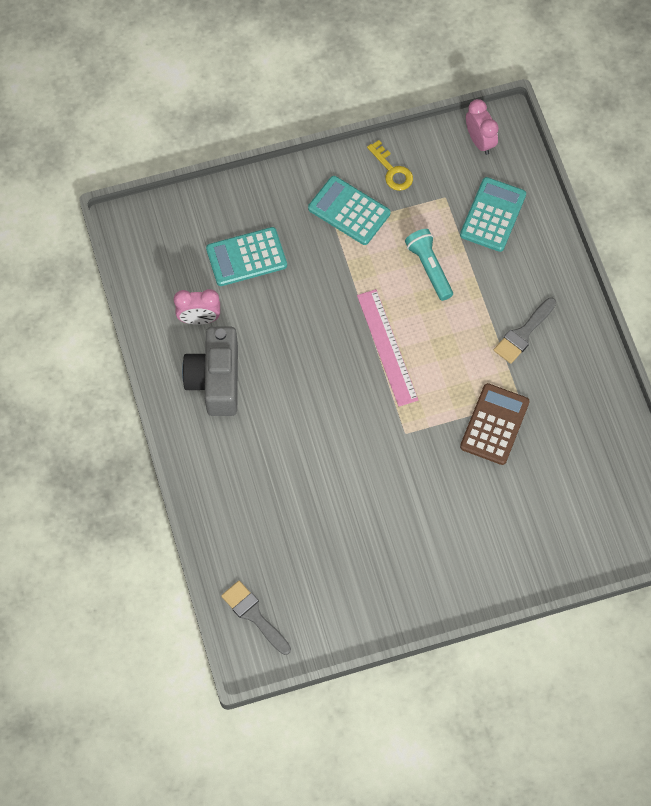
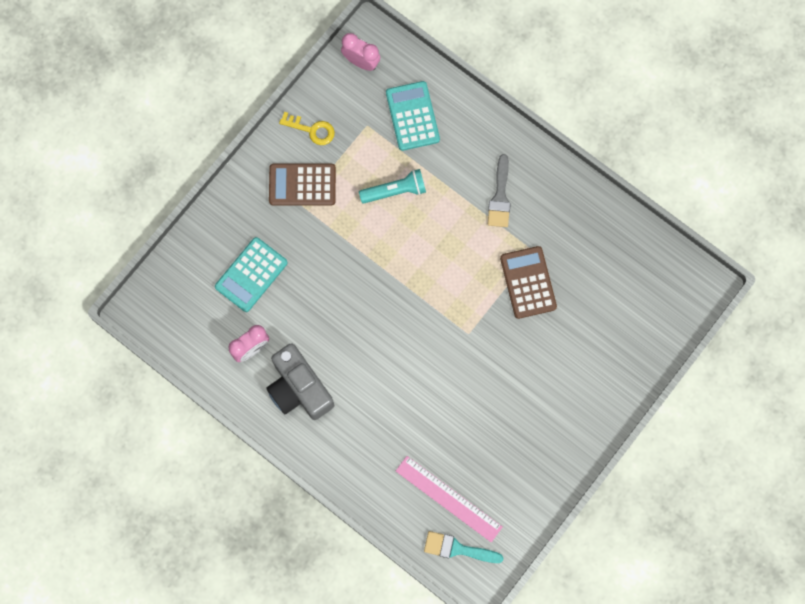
camera: 35 degrees left, 10 degrees up
grey brush [221,581,291,655] -> turquoise brush [424,531,503,563]
turquoise calculator [308,176,390,245] -> brown calculator [269,164,336,206]
pink ruler [357,289,418,406] -> pink ruler moved to [396,456,502,542]
turquoise flashlight [405,229,453,301] -> turquoise flashlight turned 135 degrees clockwise [359,169,426,204]

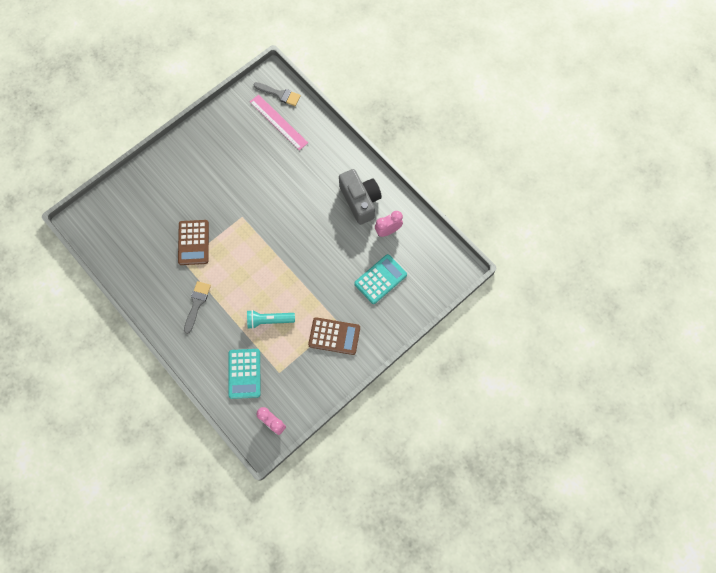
camera: 170 degrees left, 5 degrees down
yellow key [279,112,335,145] -> none
turquoise brush [424,531,503,563] -> grey brush [253,82,301,106]

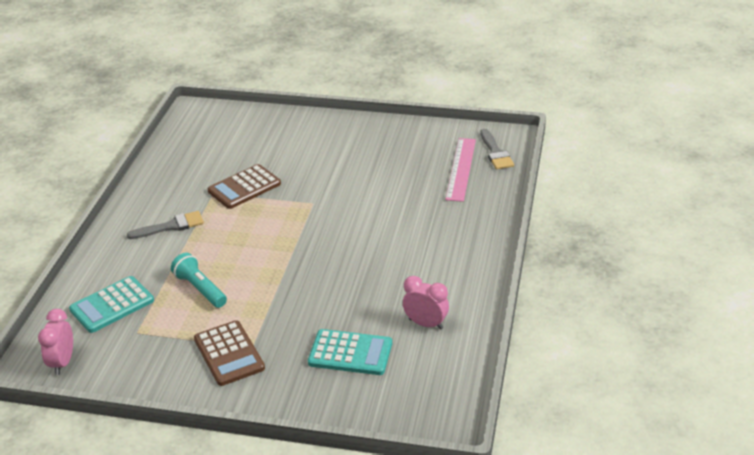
camera: 55 degrees right, 35 degrees down
grey camera [339,169,382,225] -> none

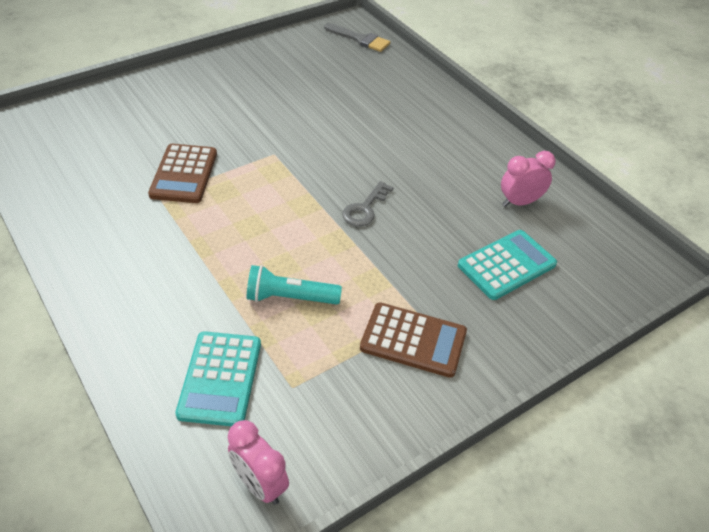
camera: 50 degrees left, 10 degrees up
grey brush [127,211,204,239] -> none
pink ruler [445,138,476,202] -> none
none -> grey key [342,181,394,226]

